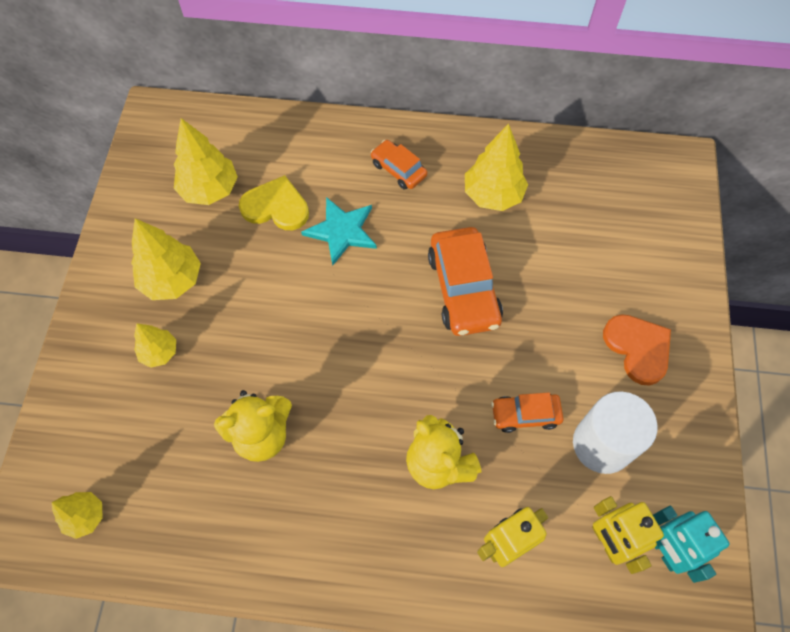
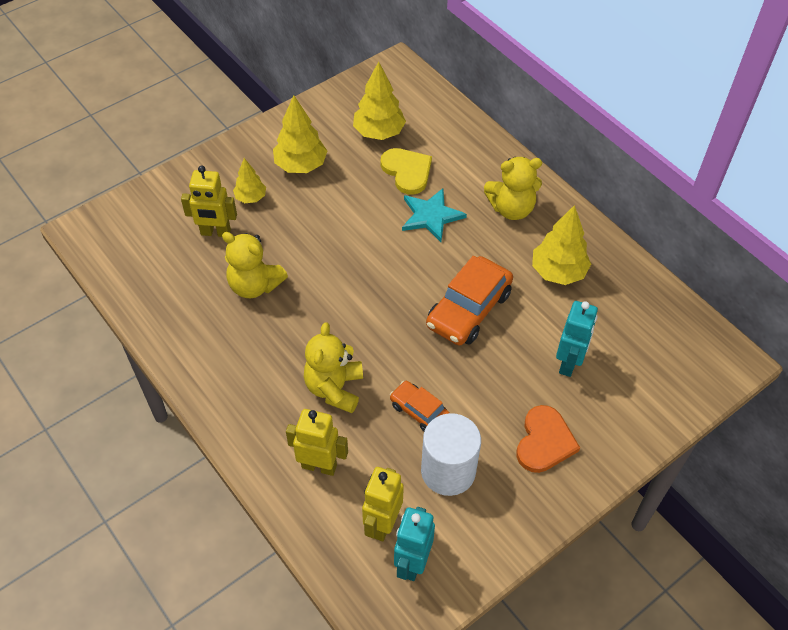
camera: 45 degrees right, 10 degrees down
yellow tree [52,492,103,539] -> none
orange car [371,140,427,190] -> yellow teddy bear [484,157,542,220]
none -> yellow robot [181,166,237,237]
none -> turquoise robot [556,301,598,377]

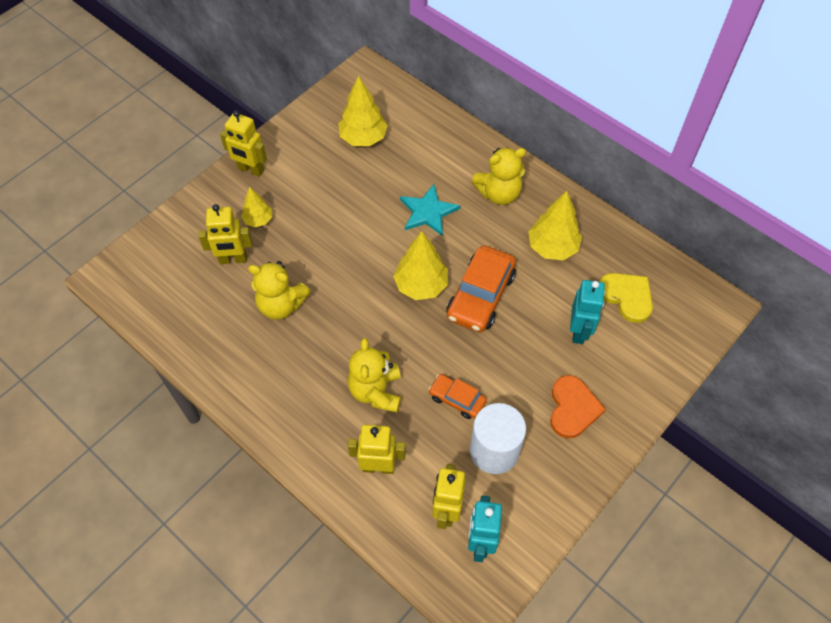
camera: 10 degrees left, 5 degrees up
yellow tree [273,95,327,173] -> yellow tree moved to [393,231,448,300]
yellow heart [380,148,432,195] -> yellow heart moved to [599,273,653,323]
none -> yellow robot [220,110,267,177]

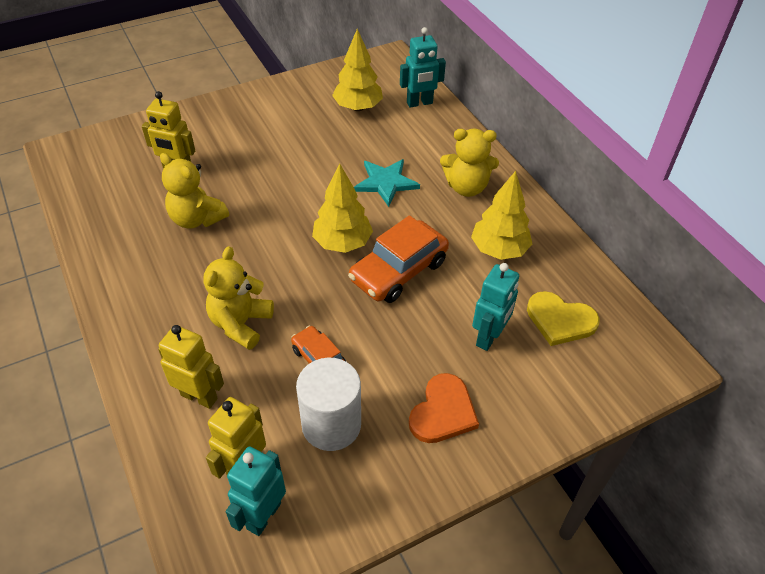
camera: 20 degrees right, 10 degrees down
yellow robot [220,110,267,177] -> none
yellow tree [241,187,272,227] -> none
yellow heart [599,273,653,323] -> yellow heart turned 135 degrees clockwise [527,291,600,346]
none -> turquoise robot [400,27,446,108]

